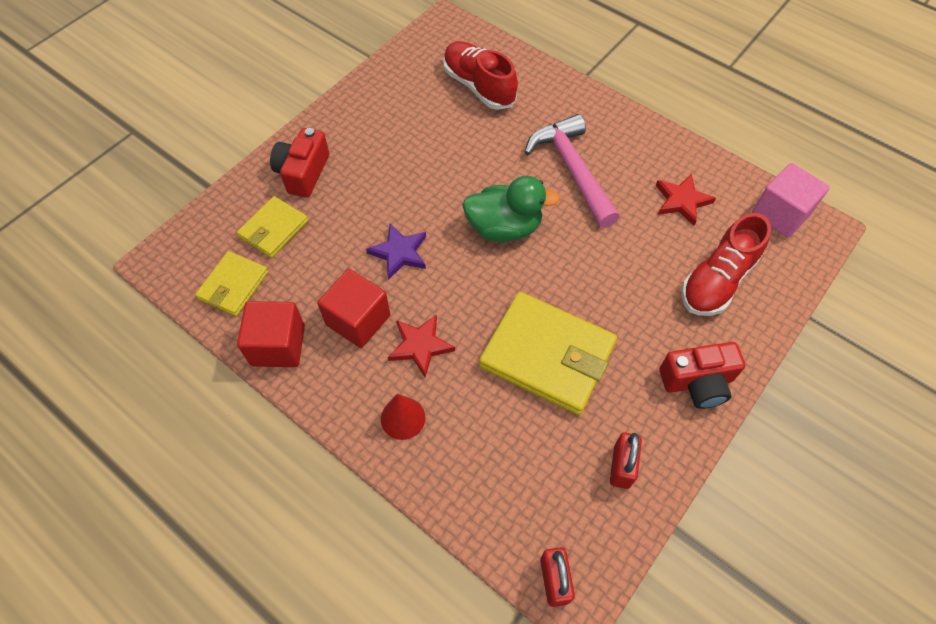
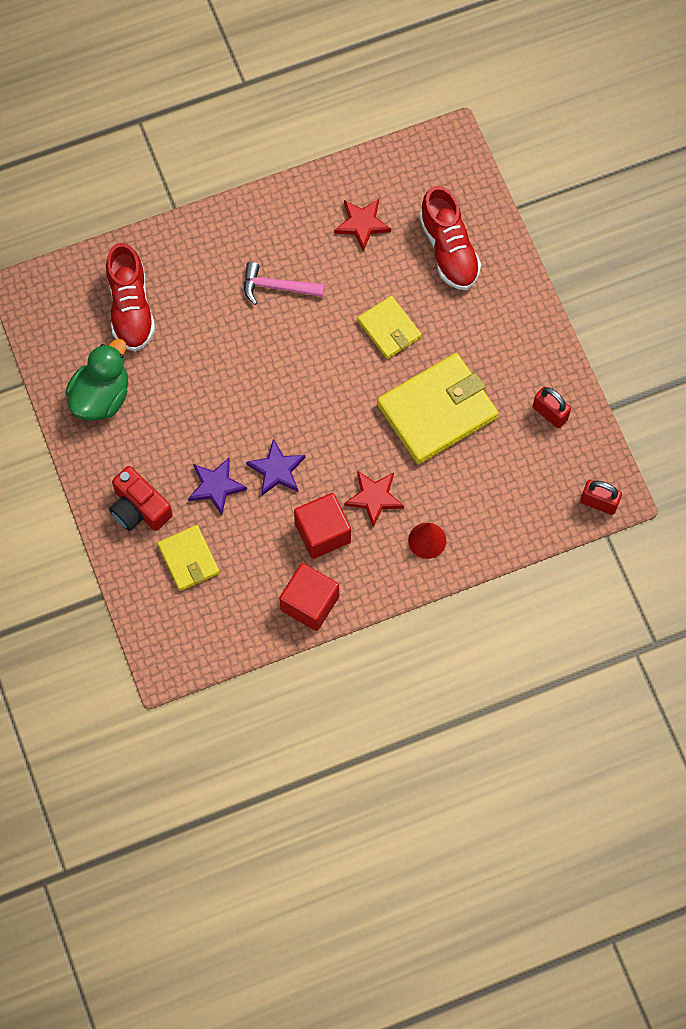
camera: 60 degrees left, 10 degrees up
yellow wallet [195,251,268,316] -> yellow wallet moved to [357,296,422,359]
red shoe [443,41,518,110] -> red shoe turned 90 degrees counterclockwise [106,243,155,351]
green duck [462,176,560,242] -> green duck moved to [66,339,128,421]
pink hammer [524,114,620,228] -> pink hammer [244,262,325,305], size x0.62
red camera [659,342,745,409] -> none
pink cube [752,163,830,238] -> none
none -> purple star [188,458,247,515]

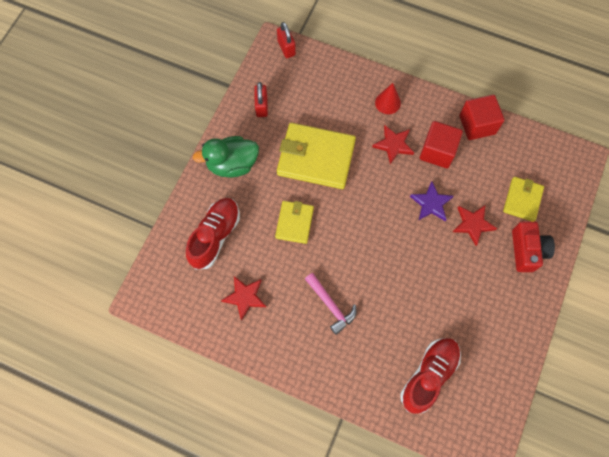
camera: 135 degrees left, 0 degrees up
green duck [66,339,128,421] -> green duck moved to [193,136,259,177]
purple star [188,458,247,515] -> red star [453,205,497,246]

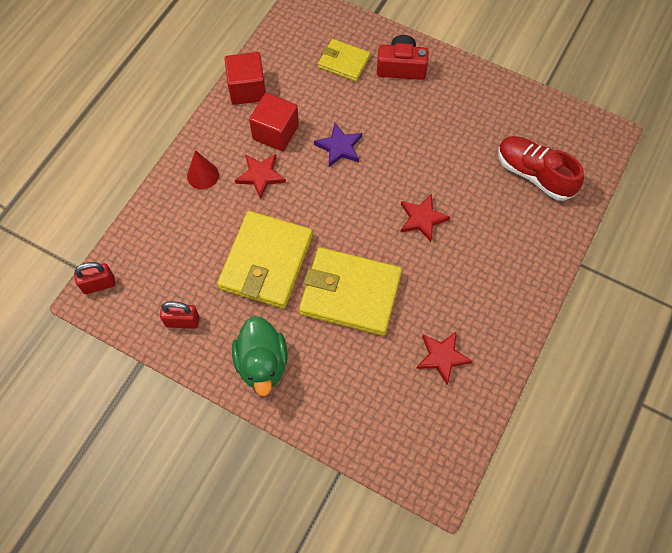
camera: 85 degrees left, 5 degrees down
red shoe [186,198,240,269] -> none
yellow wallet [275,201,314,244] -> yellow wallet [299,247,402,336], size x1.80
pink hammer [305,273,356,335] -> none
red star [453,205,497,246] -> red star moved to [400,193,450,242]

